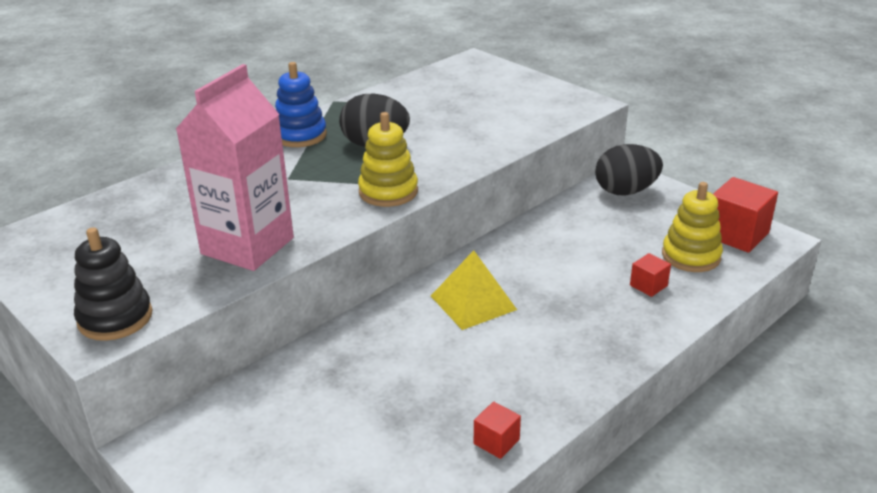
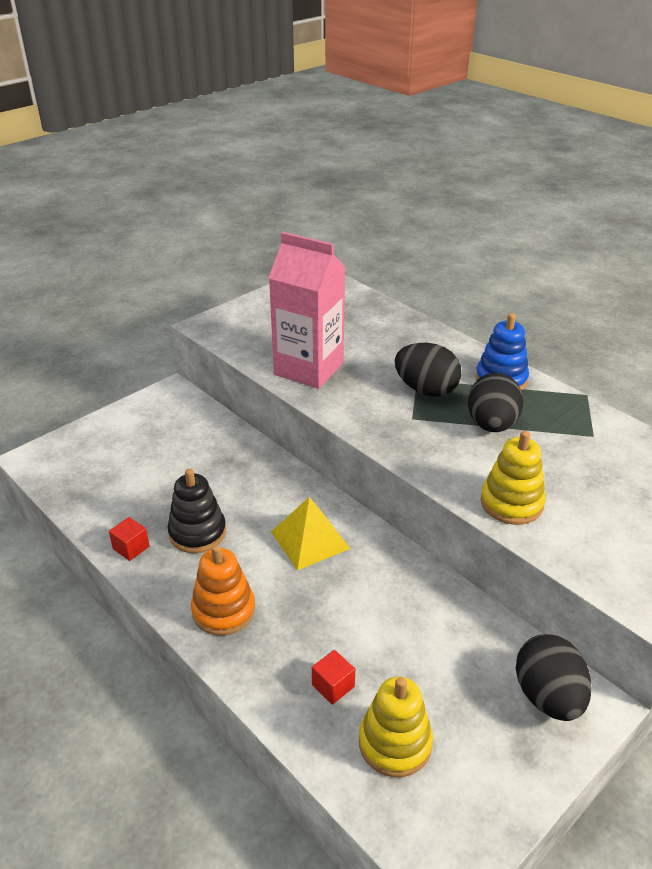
camera: 90 degrees right, 5 degrees up
black stacking toy [74,227,152,341] -> black stacking toy moved to [167,468,226,553]
yellow stacking toy [358,112,418,207] -> yellow stacking toy moved to [481,431,546,525]
red cube [713,177,778,253] -> none
none -> orange stacking toy [191,545,255,636]
none -> black egg [395,343,461,397]

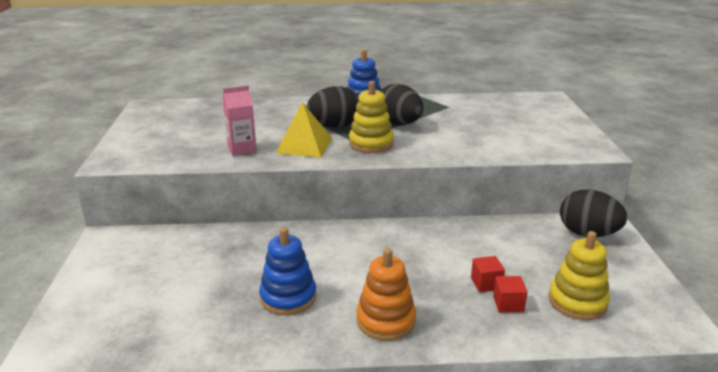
camera: 50 degrees left, 10 degrees down
red cube [109,517,150,561] -> red cube moved to [471,256,505,292]
black stacking toy [167,468,226,553] -> blue stacking toy [259,227,317,315]
pink carton [269,232,345,389] -> pink carton [223,85,257,156], size x0.52
yellow pyramid [271,497,350,570] -> yellow pyramid moved to [275,102,332,158]
yellow stacking toy [481,431,546,525] -> yellow stacking toy moved to [349,81,394,153]

